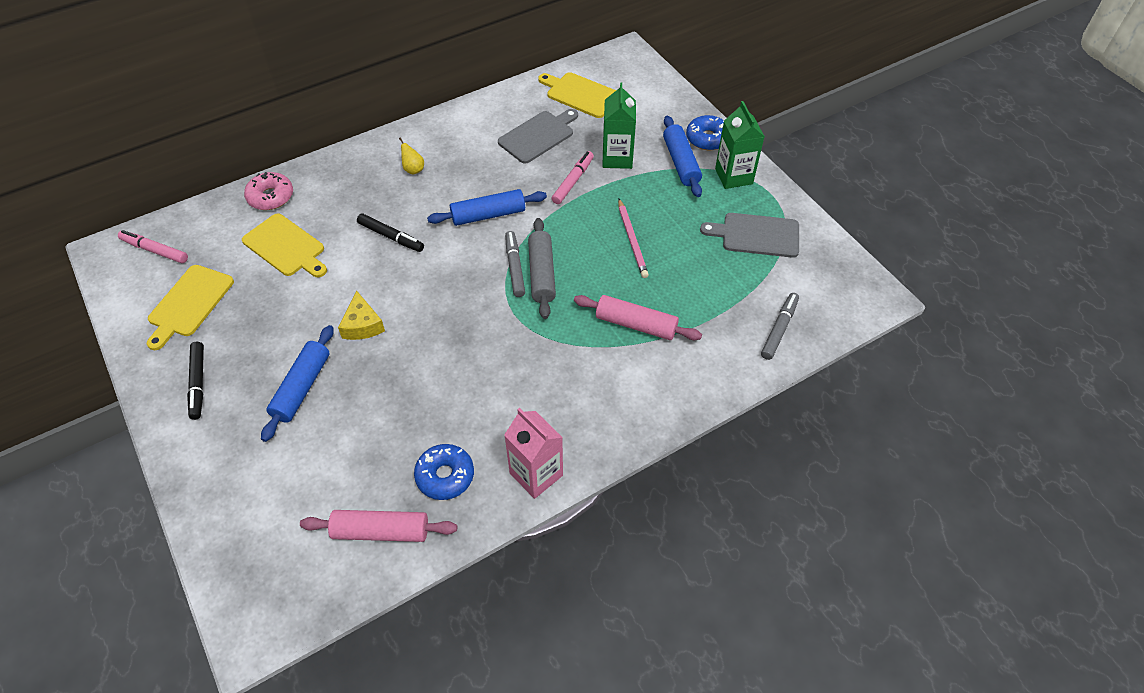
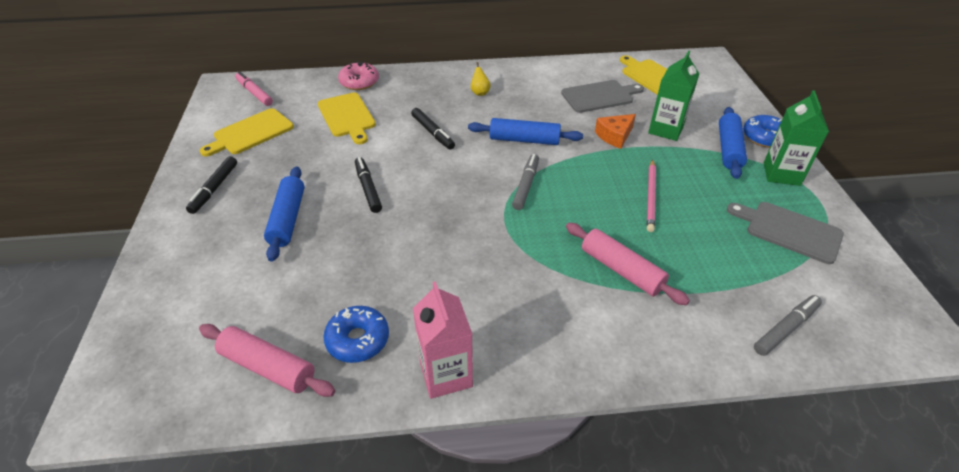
camera: 25 degrees right, 10 degrees down
blue rolling pin [261,325,334,442] -> blue rolling pin turned 45 degrees counterclockwise [264,167,305,262]
yellow cheese [338,291,385,340] -> black marker [355,157,382,213]
grey rolling pin [528,218,556,319] -> none
pink marker [552,151,594,204] -> orange cheese [595,114,636,149]

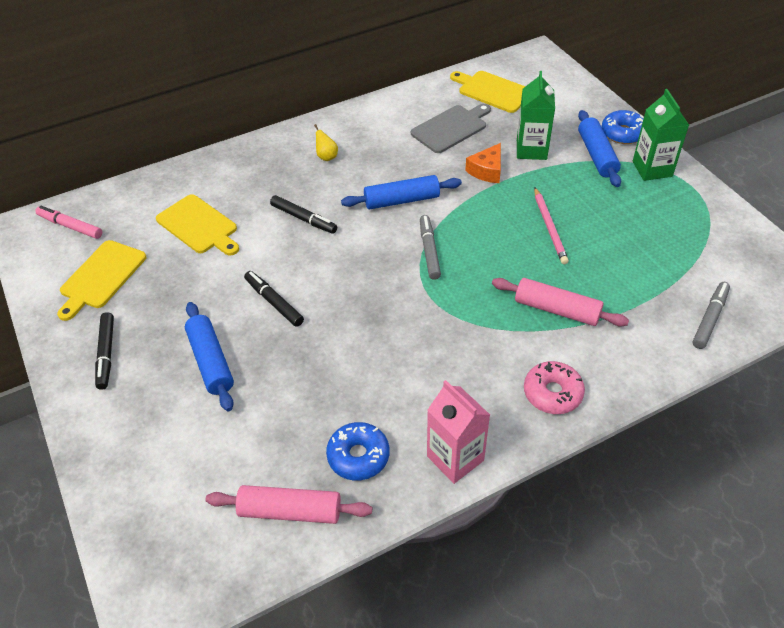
camera: 20 degrees left, 5 degrees up
pink donut [338,61,379,90] -> pink donut moved to [524,361,585,414]
grey cutting board [727,202,844,264] -> none

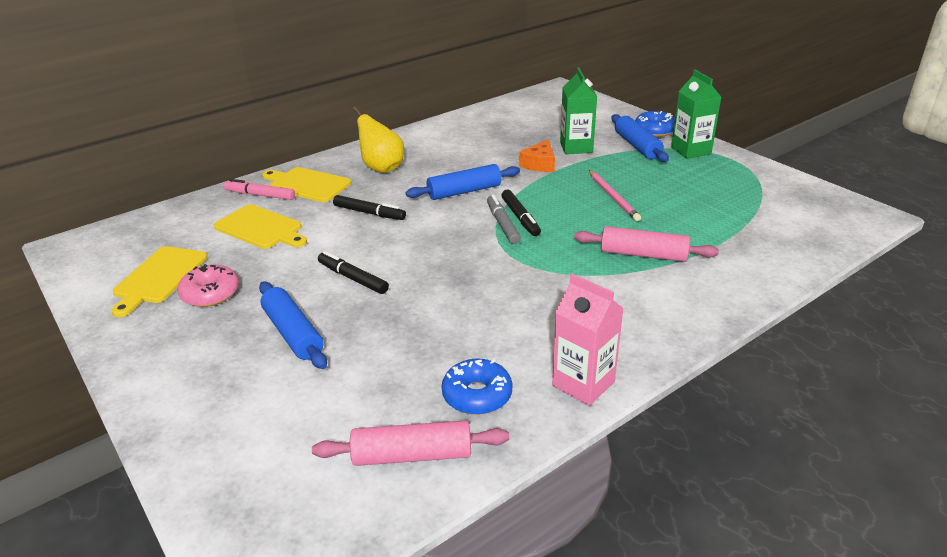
camera: 10 degrees left, 15 degrees down
pink marker [35,206,102,239] -> pink marker moved to [224,179,295,200]
black marker [95,312,114,390] -> black marker moved to [501,190,541,236]
yellow pear [314,124,338,161] -> yellow pear [353,106,404,173], size x1.99
grey cutting board [411,104,491,153] -> none
yellow cutting board [450,71,525,113] -> yellow cutting board moved to [262,167,351,202]
pink donut [524,361,585,414] -> pink donut moved to [177,264,239,307]
grey marker [693,282,730,349] -> none

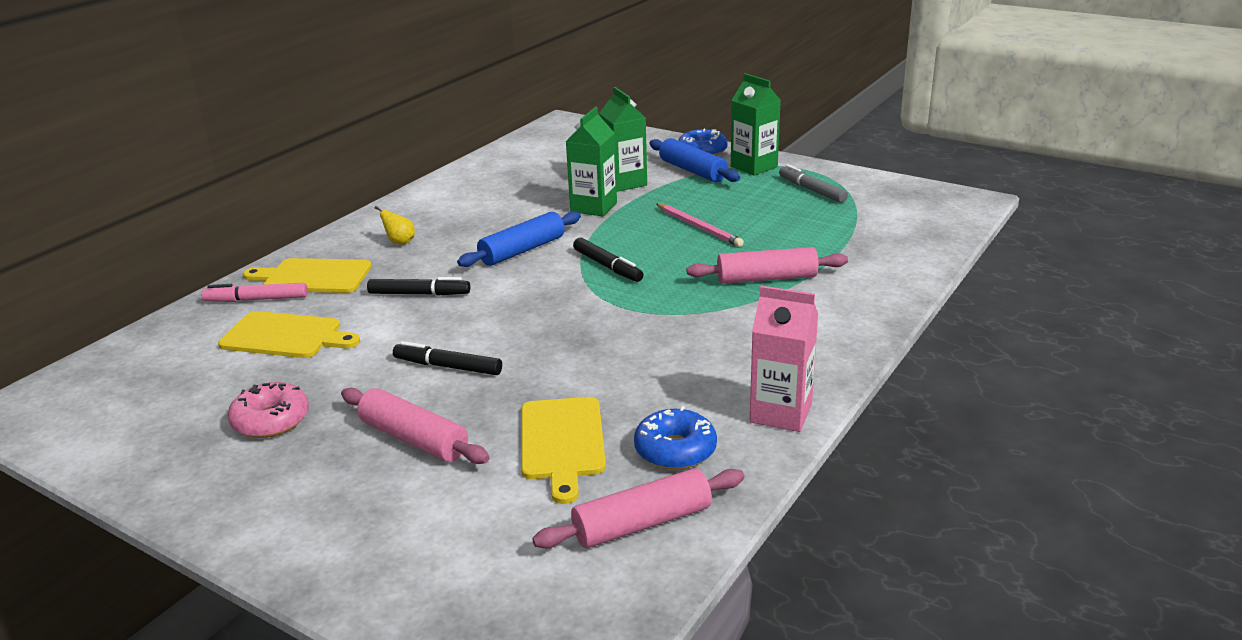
camera: 20 degrees left, 5 degrees down
yellow cutting board [112,246,208,317] -> yellow cutting board moved to [521,397,606,504]
blue rolling pin [259,281,327,369] -> pink rolling pin [341,388,490,464]
yellow pear [353,106,404,173] -> yellow pear [375,206,415,245], size x0.50
grey marker [487,195,521,244] -> grey marker moved to [779,164,848,203]
orange cheese [519,140,555,172] -> green carton [566,107,617,216]

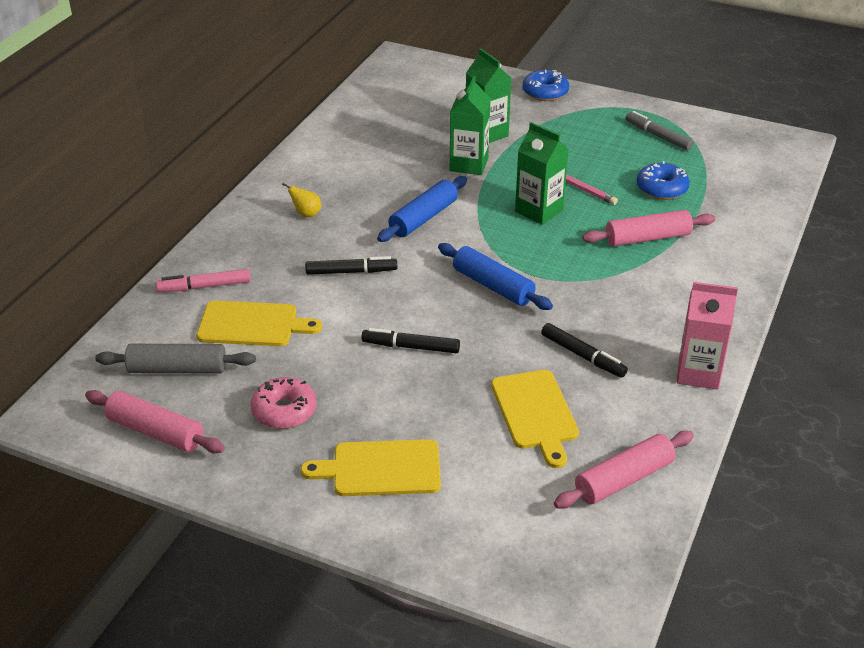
camera: 10 degrees left, 10 degrees up
yellow cutting board [243,258,372,293] -> yellow cutting board moved to [301,439,441,496]
pink rolling pin [341,388,490,464] -> pink rolling pin moved to [85,390,225,453]
black marker [573,238,644,282] -> black marker moved to [541,323,628,378]
blue donut [634,406,717,470] -> blue donut moved to [637,161,690,200]
blue rolling pin [649,138,740,182] -> blue rolling pin moved to [438,243,553,310]
green carton [731,73,781,176] -> green carton moved to [515,122,569,225]
none -> grey rolling pin [95,344,256,374]

